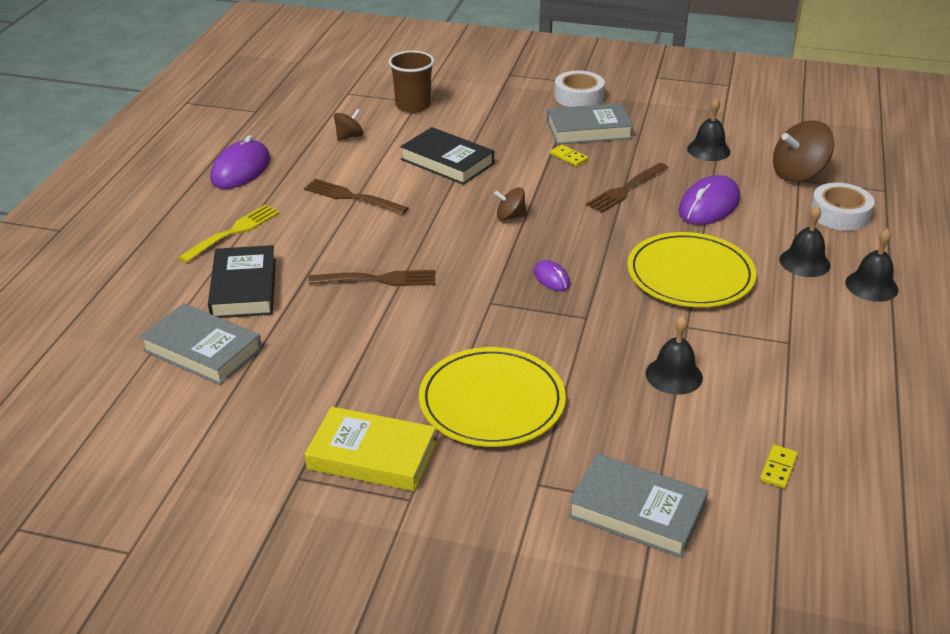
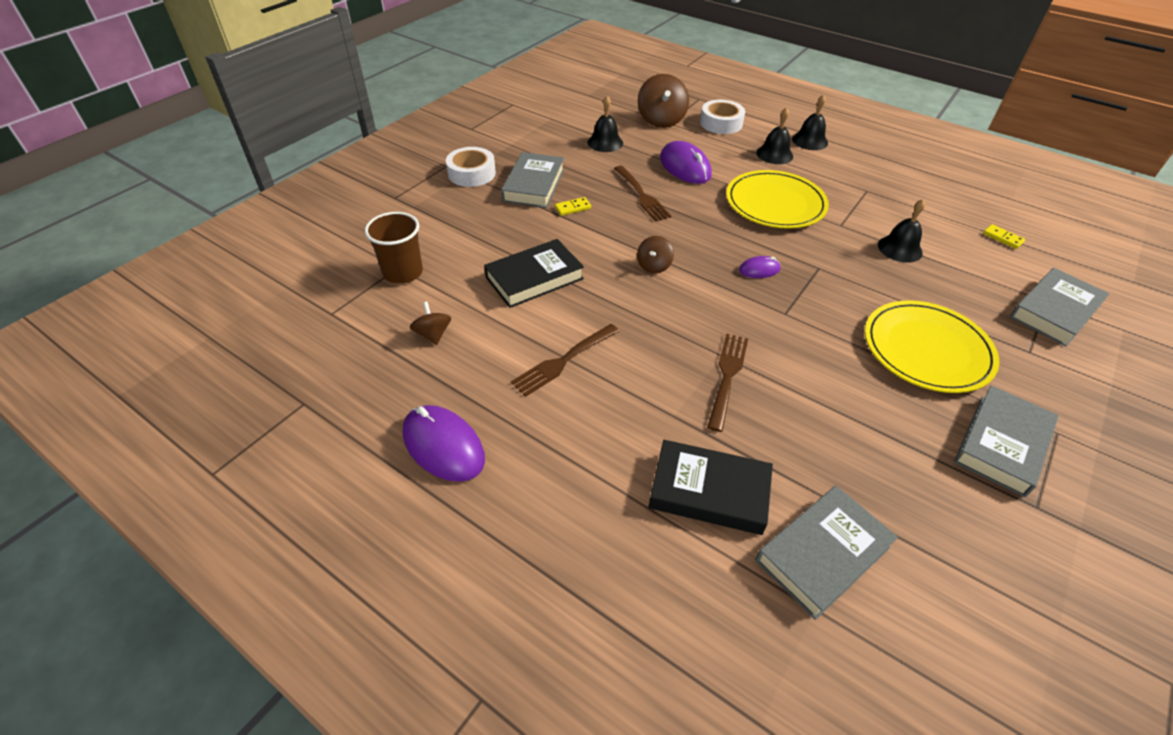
camera: 70 degrees left, 10 degrees up
yellow fork [178,205,280,263] -> none
yellow book [305,406,436,491] -> grey book [954,385,1059,497]

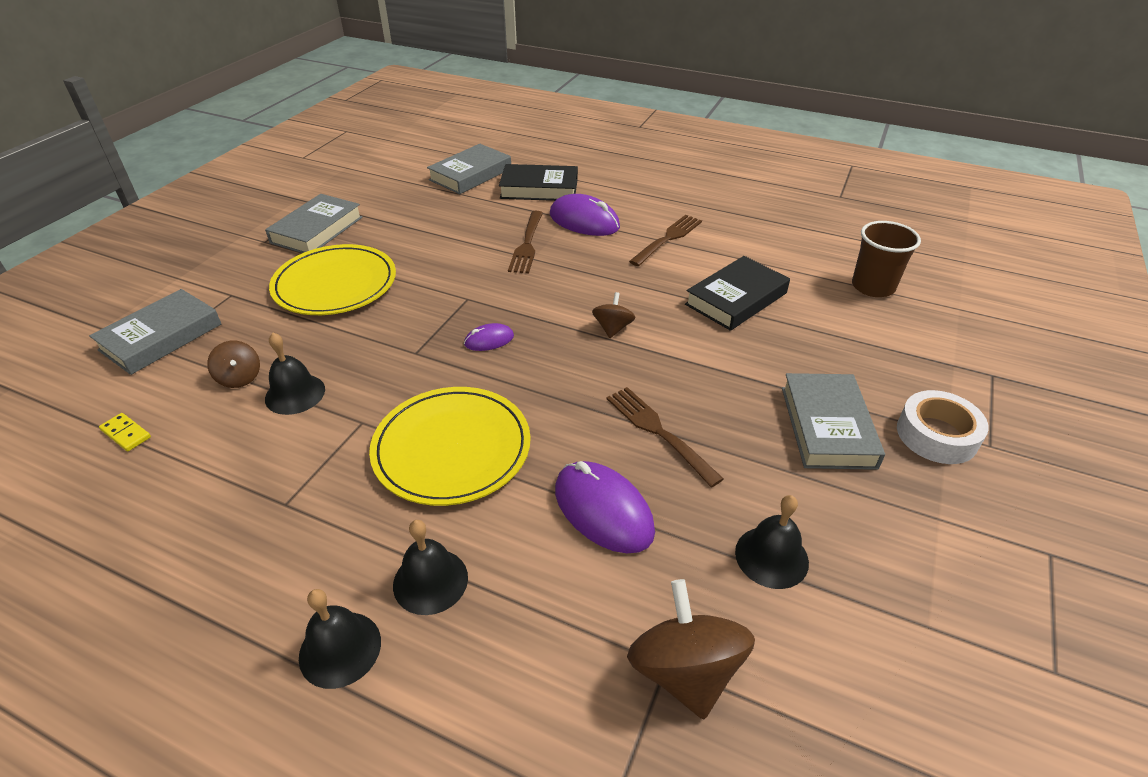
camera: 170 degrees right, 5 degrees down
purple mouse [403,405,485,482] -> purple mouse moved to [550,194,620,236]
brown spinning top [410,302,451,345] -> brown spinning top moved to [207,341,260,388]
yellow domino [555,197,591,216] -> none
white tape [700,100,745,134] -> none

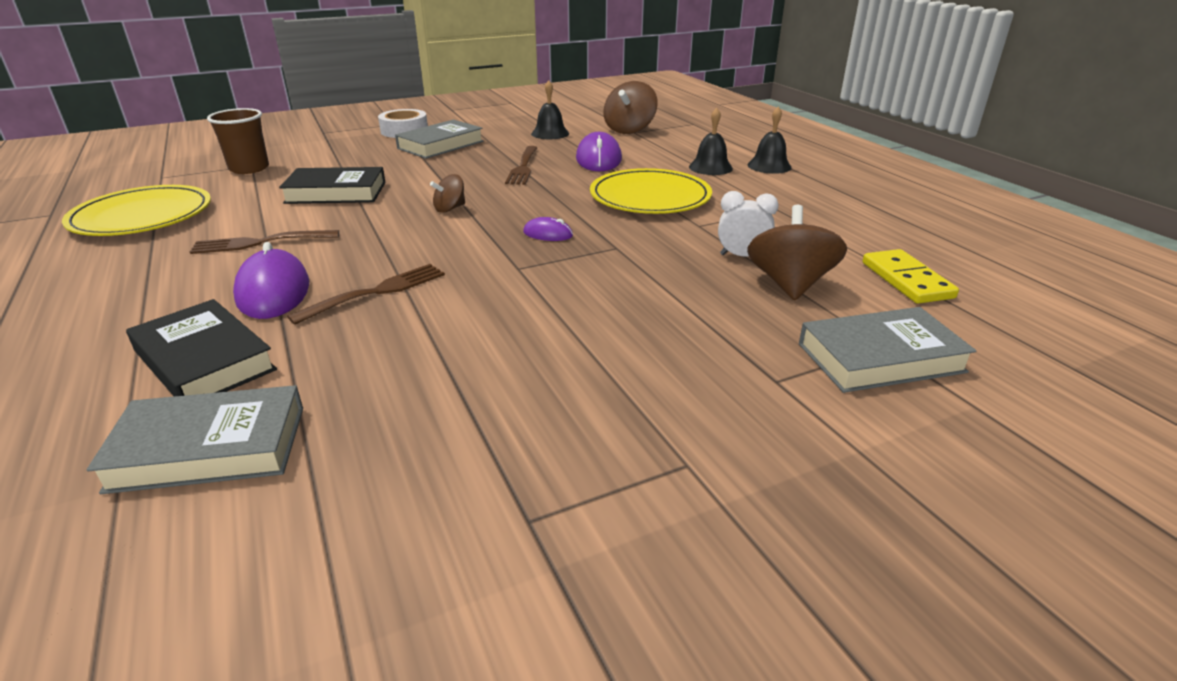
camera: 140 degrees left, 10 degrees down
yellow domino [99,413,151,452] -> yellow domino [862,249,959,304], size x1.80
brown spinning top [207,341,260,388] -> brown spinning top [747,205,847,301], size x1.80
grey book [265,194,363,253] -> none
black bell [265,333,325,415] -> white clock [718,191,779,256]
yellow plate [269,244,396,315] -> yellow plate moved to [62,185,211,236]

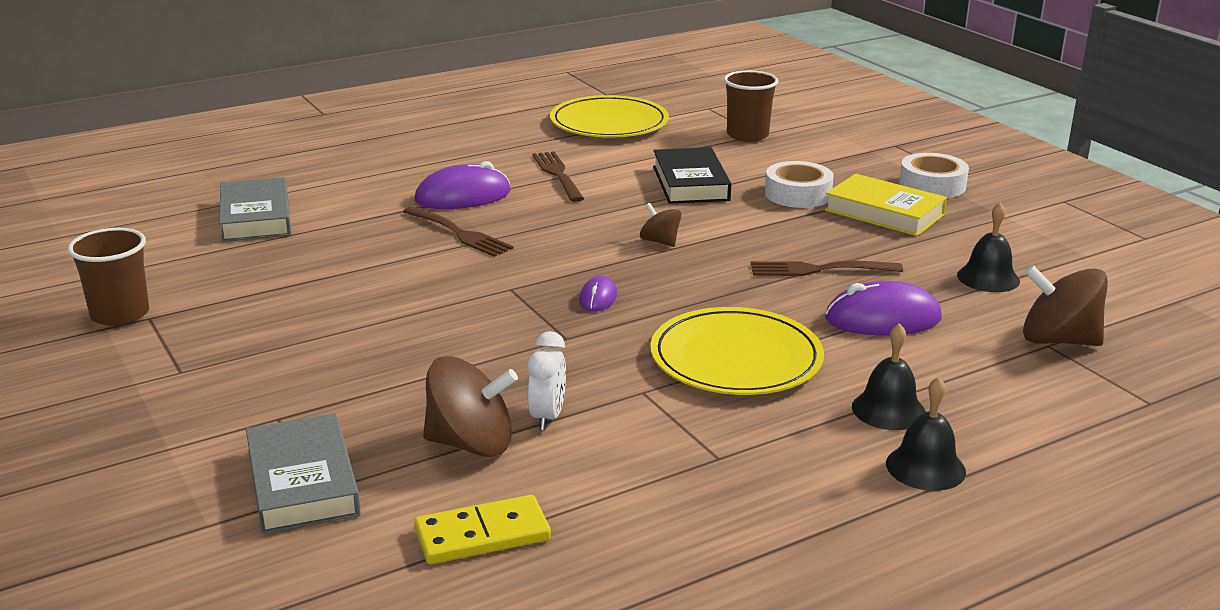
camera: 85 degrees right, 5 degrees down
black book [126,299,277,396] -> none
grey book [395,120,484,159] -> yellow book [825,174,947,236]
none -> brown cup [68,228,149,326]
none -> white tape [765,161,834,208]

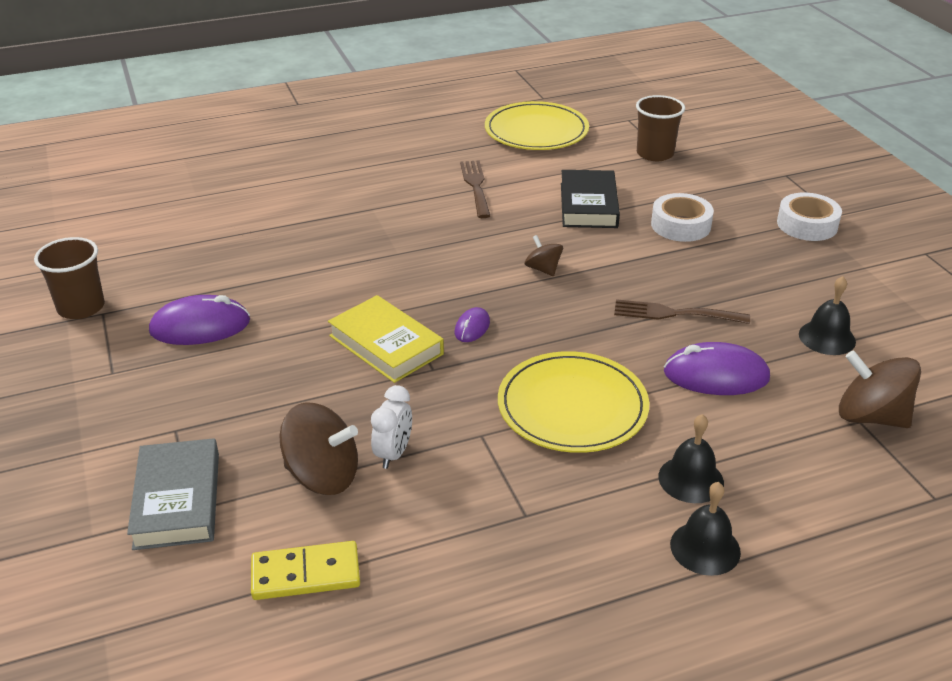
camera: 10 degrees right, 10 degrees up
grey book [219,177,291,242] -> none
brown fork [403,206,513,257] -> none
purple mouse [415,161,511,209] -> purple mouse moved to [149,295,250,345]
yellow book [825,174,947,236] -> yellow book moved to [328,295,444,383]

